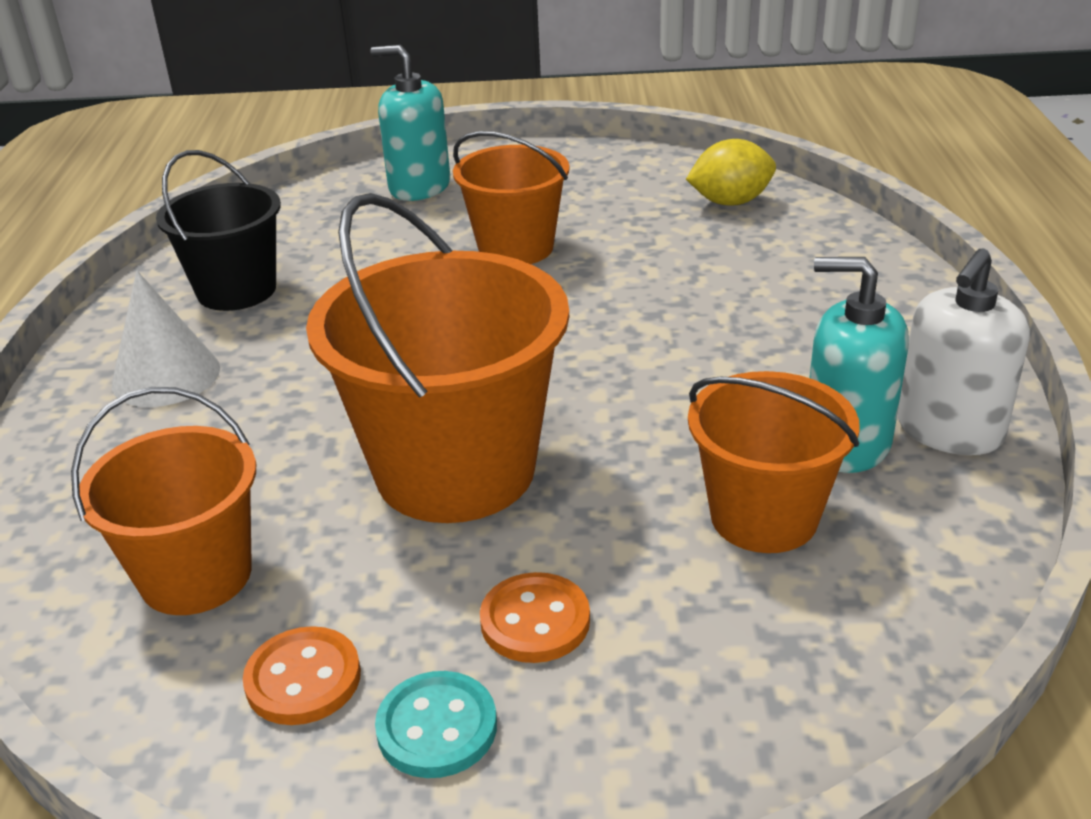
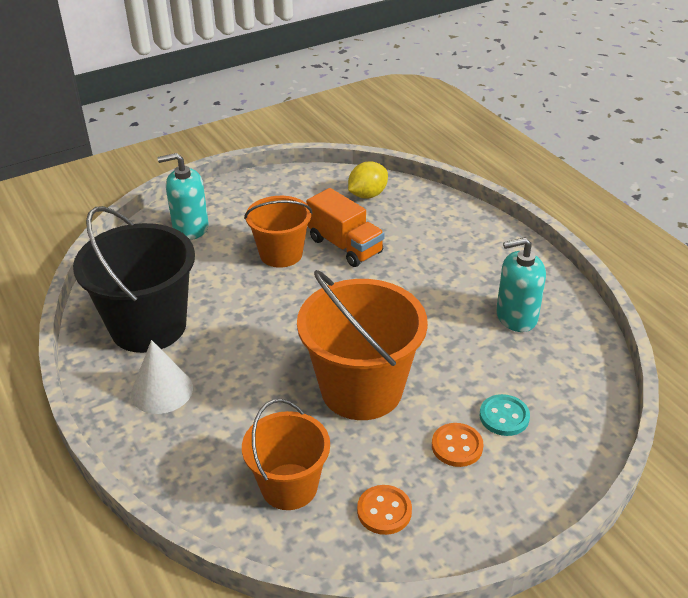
camera: 30 degrees left, 5 degrees up
black bucket [156,150,281,311] -> black bucket [73,206,195,353], size x1.61
turquoise button [375,671,497,778] -> turquoise button moved to [480,394,530,436]
orange bucket [688,371,860,553] -> none
white soap dispenser [897,249,1030,455] -> none
none -> orange truck [306,188,385,267]

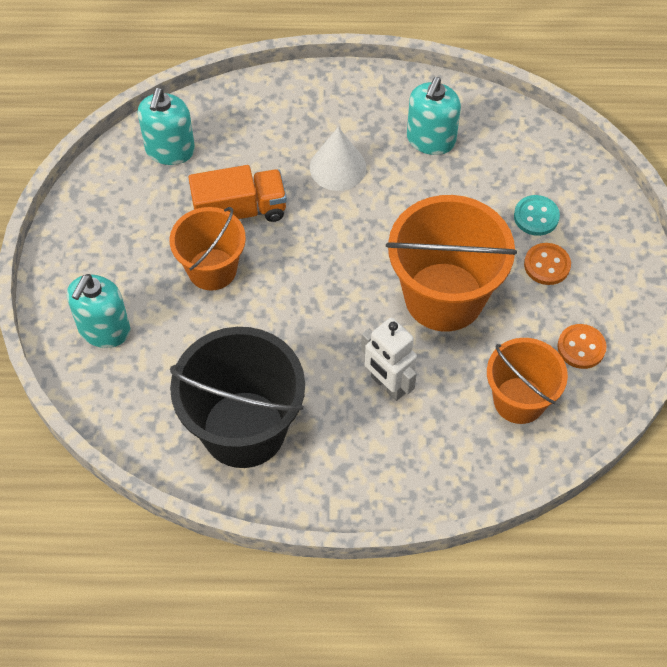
camera: 60 degrees left, 20 degrees up
white cone [131,340,193,414] -> white cone moved to [310,127,366,191]
yellow lemon [348,162,388,198] -> turquoise soap dispenser [138,88,195,165]
none -> white robot [361,318,417,401]

